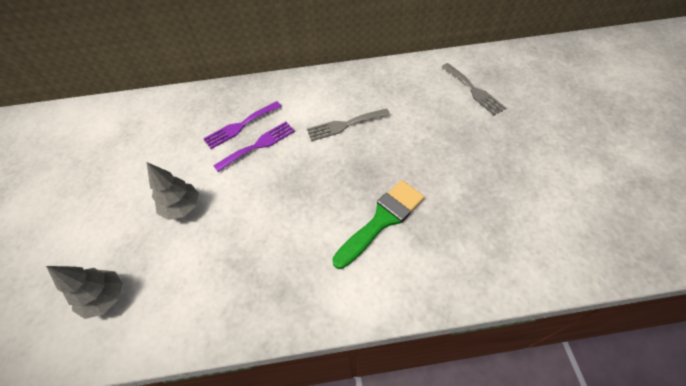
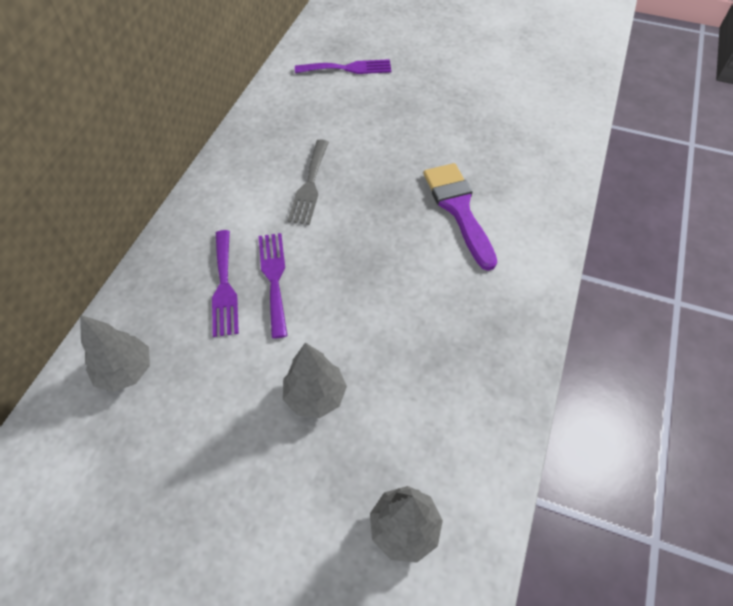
camera: 65 degrees left, 0 degrees up
green brush [332,180,424,269] -> purple brush [423,163,497,271]
grey fork [442,63,506,116] -> purple fork [295,59,391,74]
none -> grey tree [80,315,150,392]

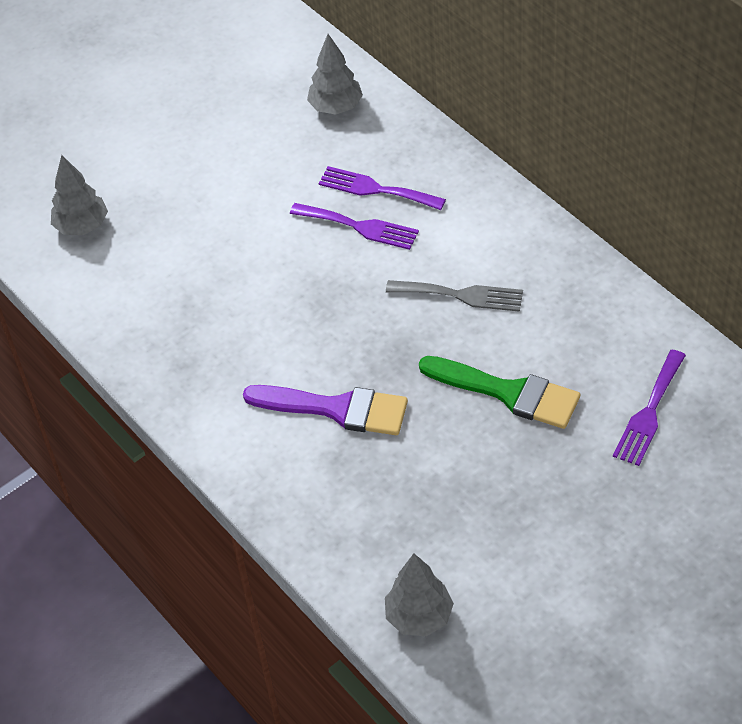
camera: 125 degrees right, 5 degrees down
grey tree [283,343,347,418] -> grey tree moved to [385,553,454,637]
grey fork [288,139,329,225] -> grey fork turned 150 degrees clockwise [386,280,523,312]
none -> green brush [419,356,580,429]

